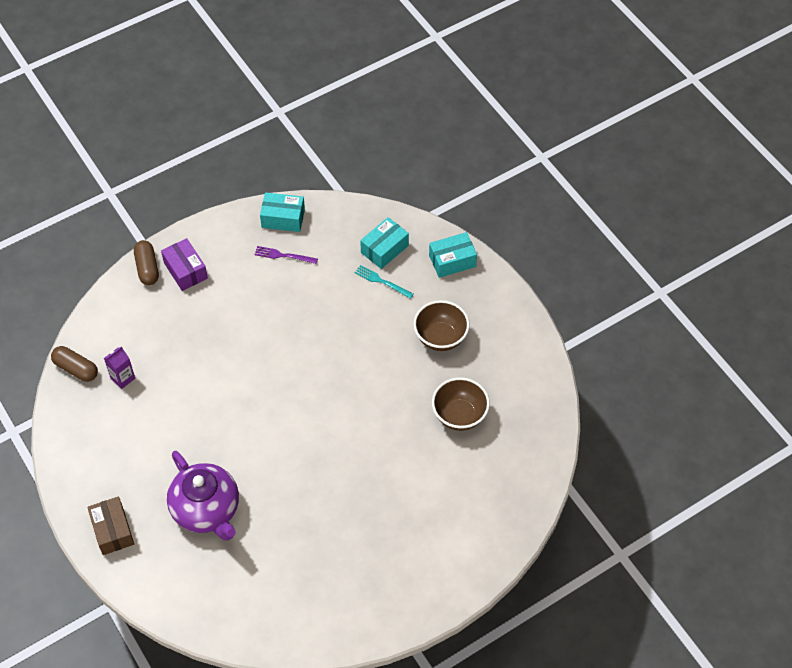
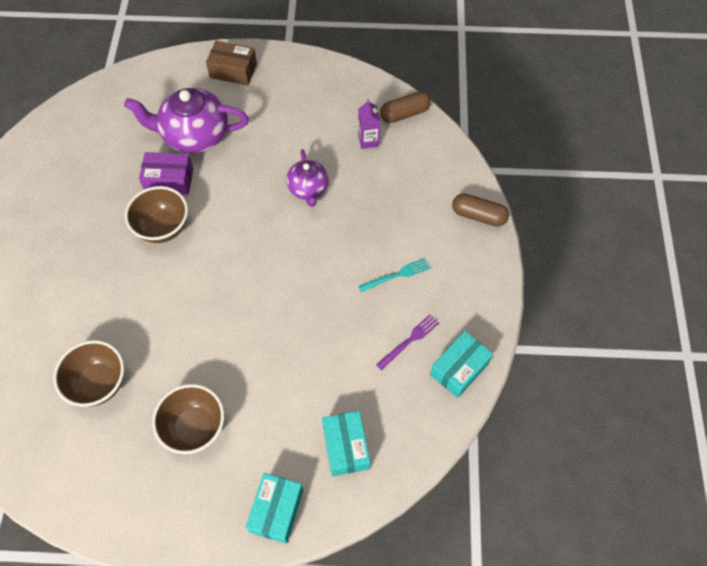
camera: 125 degrees right, 5 degrees up
purple box [161,238,208,291] -> purple box moved to [139,152,193,195]
turquoise fork [355,265,414,299] -> turquoise fork moved to [359,258,430,293]
none -> brown bowl [125,186,188,243]
none -> purple teapot [286,149,329,207]

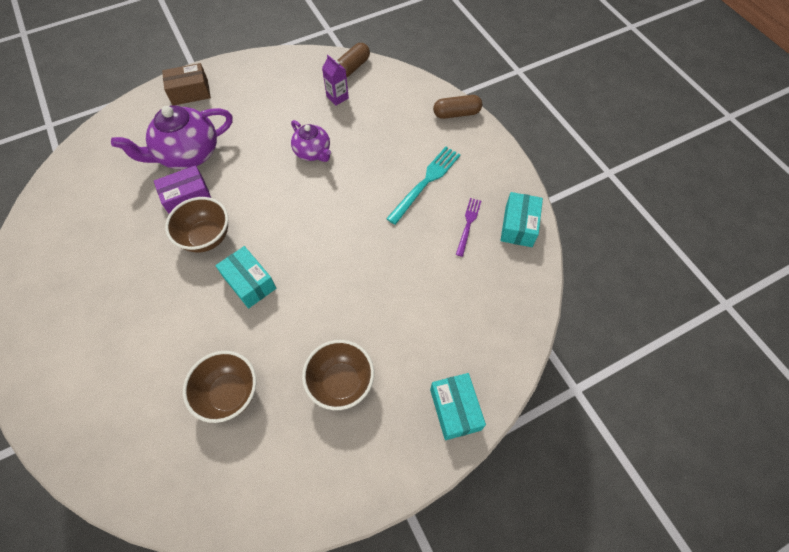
camera: 30 degrees left, 0 degrees up
turquoise box [322,411,370,476] -> turquoise box moved to [216,246,276,308]
turquoise fork [359,258,430,293] -> turquoise fork [386,147,461,225], size x1.64

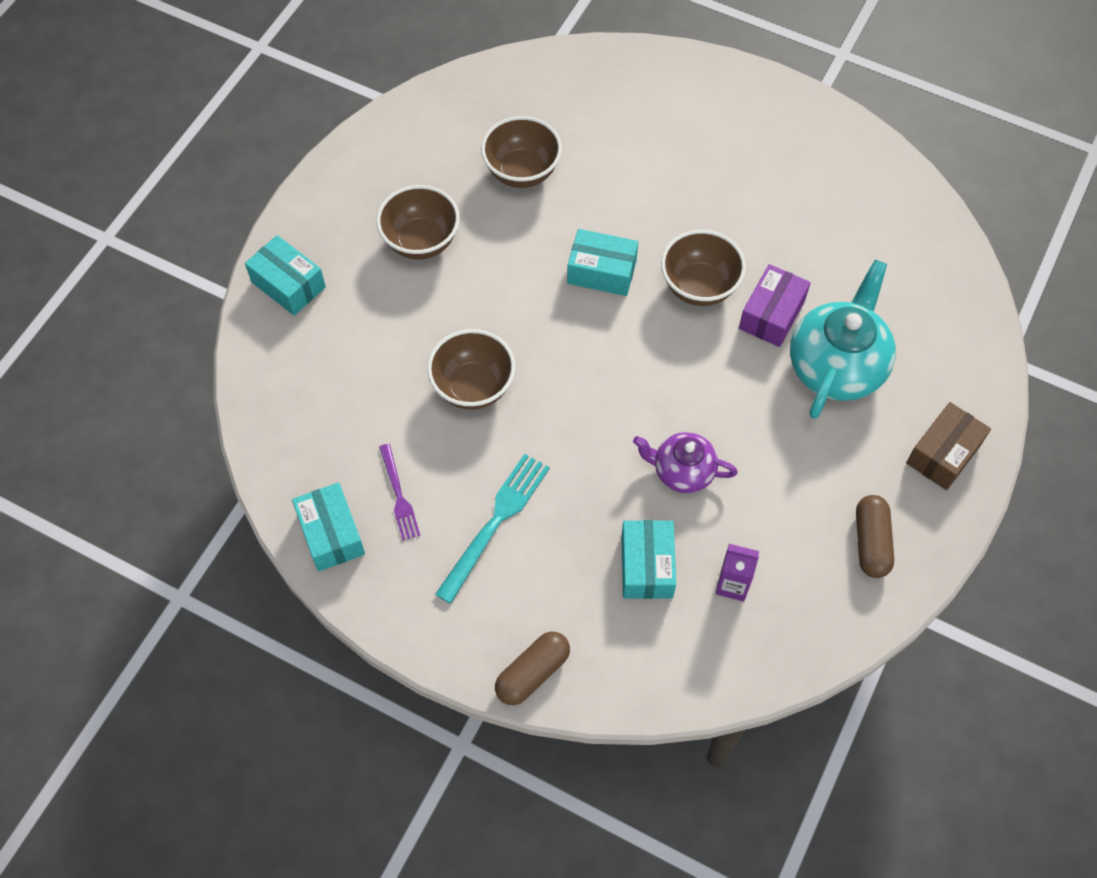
camera: 145 degrees right, 0 degrees up
purple teapot [111,105,233,170] -> turquoise teapot [790,259,896,419]
brown capsule [337,43,370,77] -> brown capsule moved to [856,495,894,578]
turquoise fork [386,147,461,225] -> turquoise fork turned 150 degrees counterclockwise [435,454,550,604]
none -> brown bowl [427,329,515,410]
none -> turquoise box [621,520,676,599]

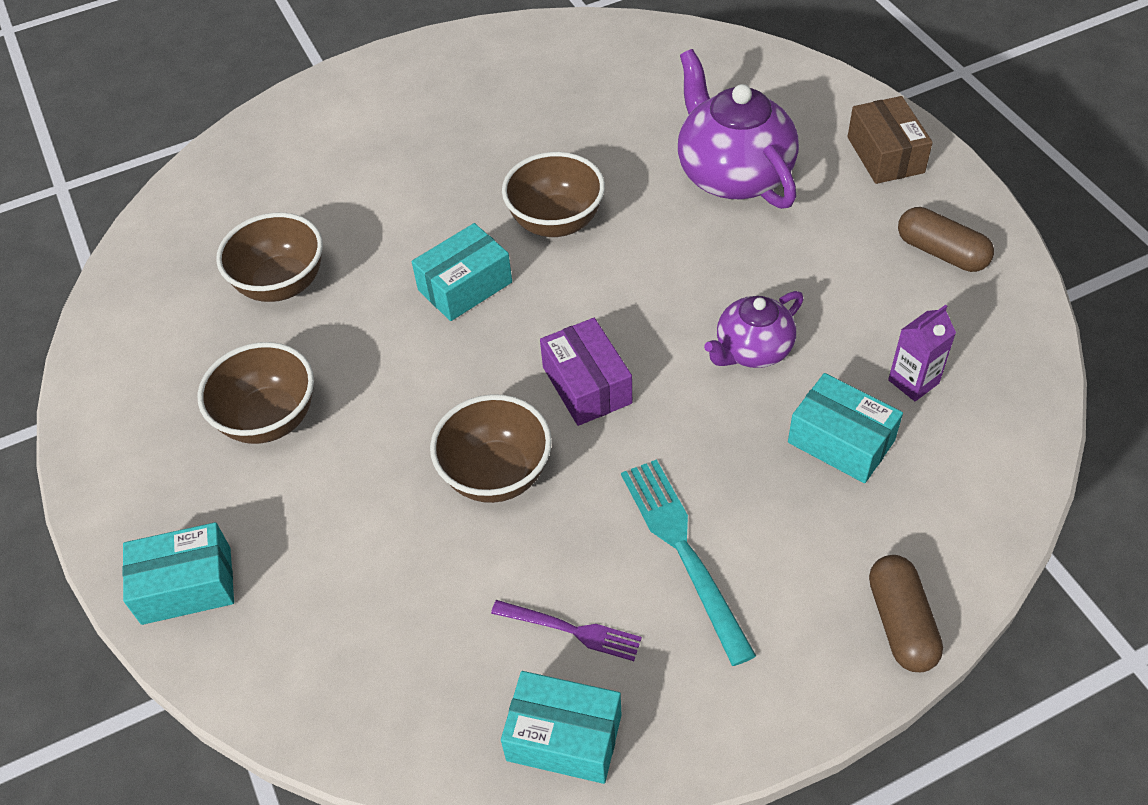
camera: 50 degrees left, 10 degrees down
purple box [739,264,811,347] -> purple box moved to [540,318,632,426]
turquoise teapot [790,259,896,419] -> purple teapot [678,49,799,209]

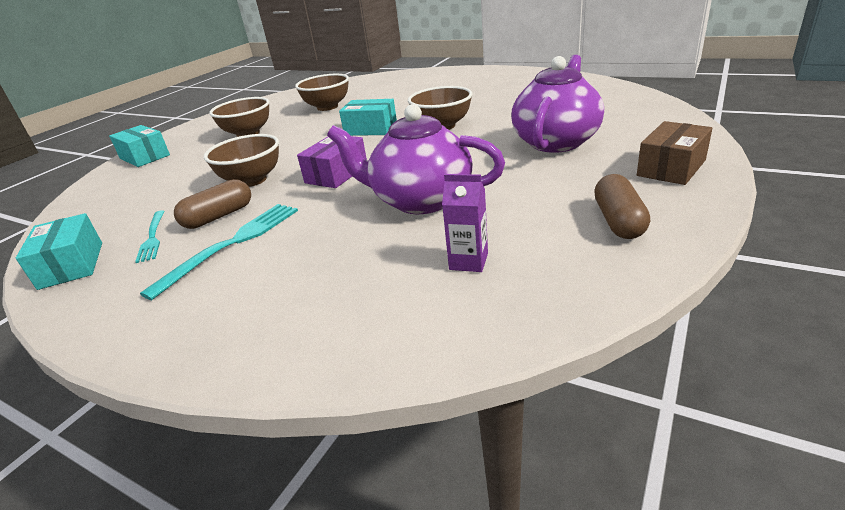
camera: 55 degrees right, 20 degrees down
purple fork [491,600,642,661] -> turquoise fork [135,210,165,263]
purple teapot [704,291,804,368] -> purple teapot [327,104,505,214], size x1.70
turquoise box [788,373,903,483] -> none
brown capsule [869,555,943,672] -> brown capsule moved to [174,179,251,229]

